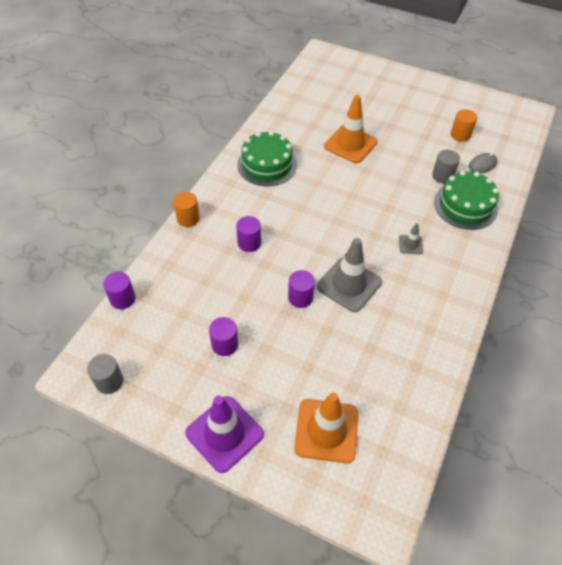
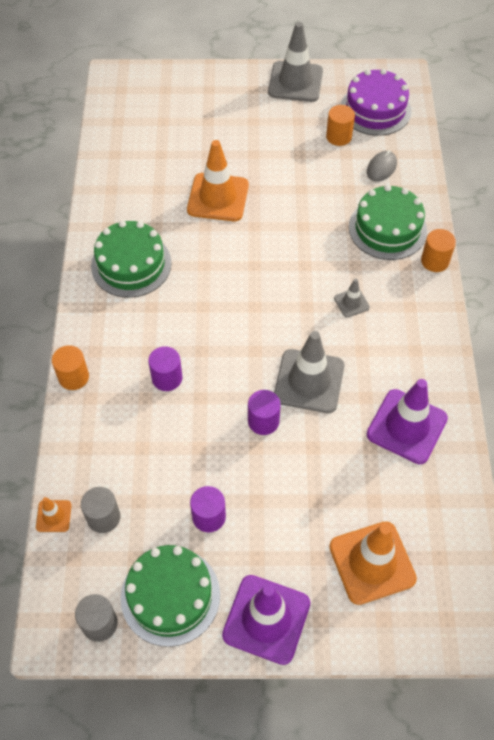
camera: 25 degrees left, 5 degrees up
purple cylinder [103,271,136,309] -> orange traffic cone [36,497,72,532]
grey cylinder [432,150,460,183] -> grey cylinder moved to [81,487,120,533]
none -> green cake [121,545,220,647]
none -> grey traffic cone [268,22,323,102]
none -> purple cake [340,69,411,136]
none -> purple traffic cone [367,379,448,464]
none -> orange cylinder [421,229,456,272]

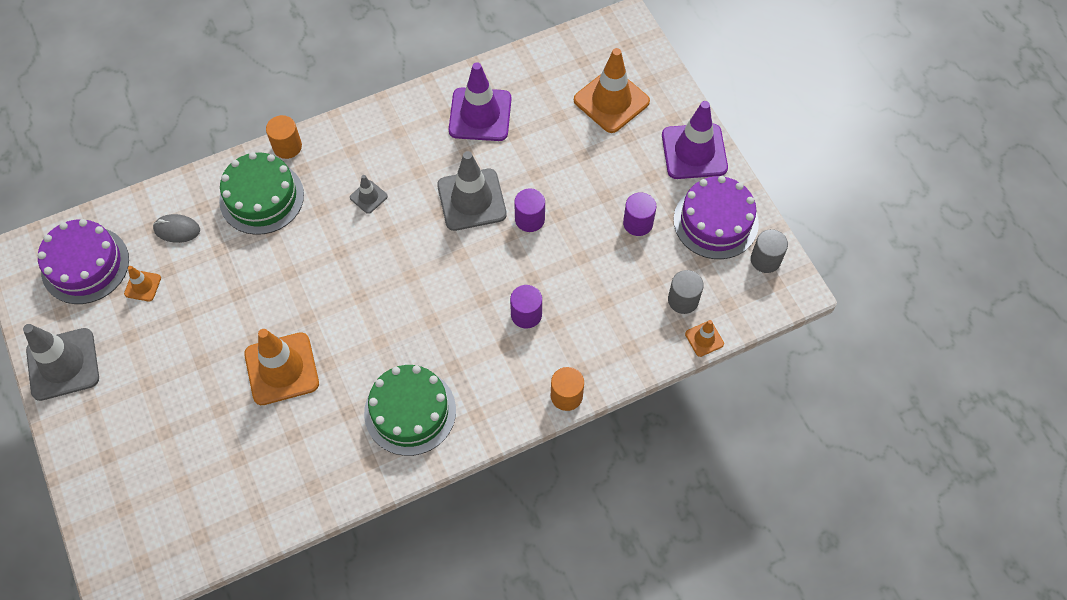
camera: 115 degrees left, 5 degrees up
green cake [121,545,220,647] -> purple cake [674,176,759,259]
orange cylinder [326,105,355,146] -> orange traffic cone [124,266,161,301]

